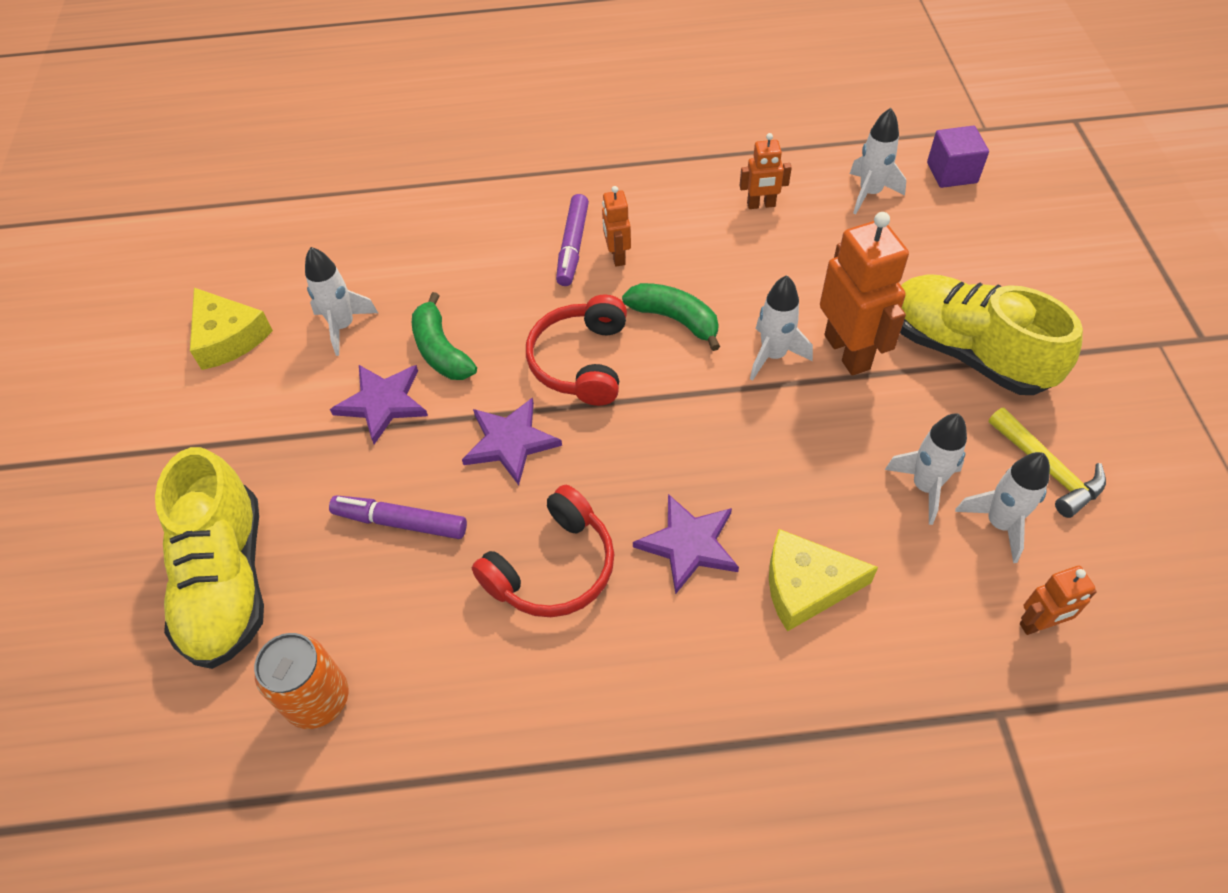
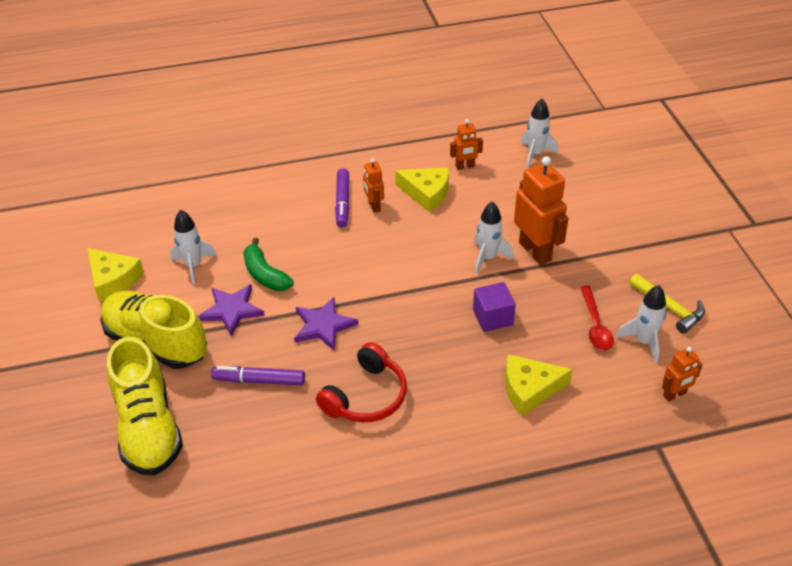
camera: 10 degrees left, 10 degrees down
orange can [254,633,349,729] -> none
red headphones [526,294,627,406] -> none
green banana [622,283,720,351] -> none
purple star [633,494,739,594] -> none
white rocket [885,413,967,525] -> red spoon [580,286,614,351]
yellow shoe [900,274,1083,395] -> yellow shoe moved to [101,291,207,369]
purple cube [927,126,989,188] -> purple cube moved to [473,282,516,332]
none -> yellow cheese [395,168,449,212]

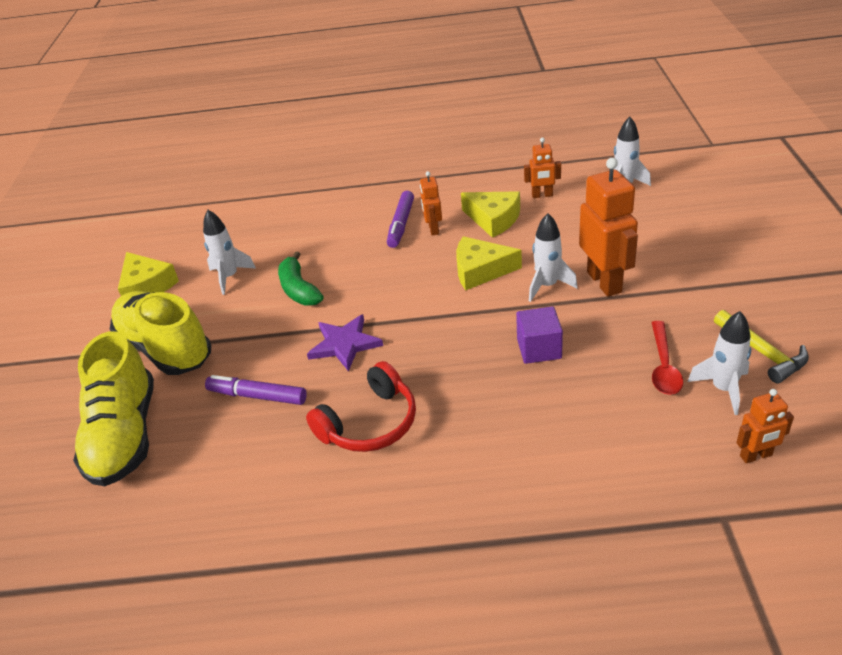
camera: 15 degrees right, 5 degrees down
purple star [198,284,265,336] -> none
yellow cheese [505,354,573,416] -> yellow cheese moved to [456,236,522,290]

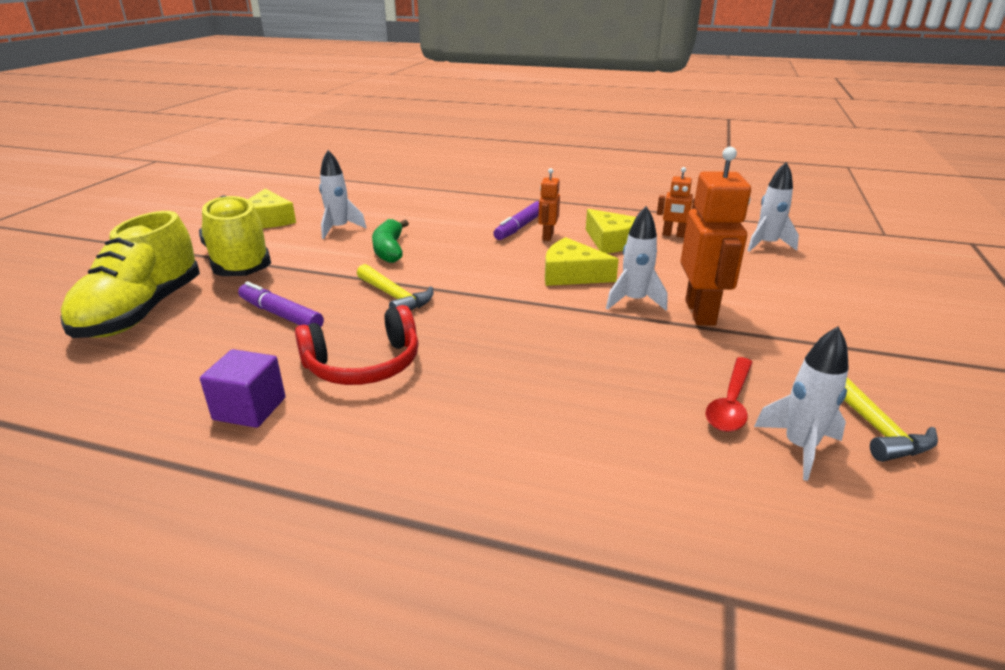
camera: 15 degrees right, 10 degrees down
purple star [307,314,383,372] -> yellow hammer [357,264,434,311]
purple cube [516,306,563,364] -> purple cube moved to [200,349,285,428]
orange robot [736,389,794,463] -> none

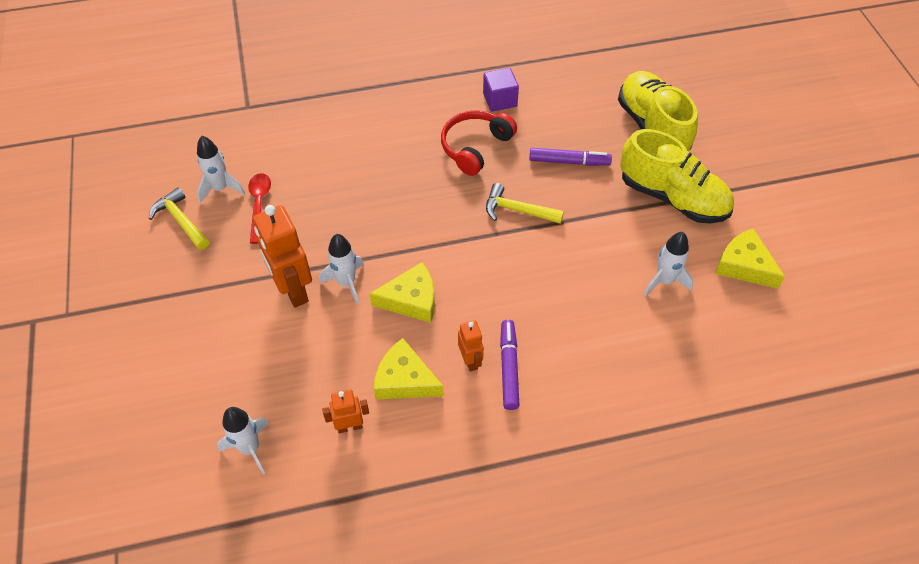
camera: 150 degrees right, 25 degrees up
green banana [372,219,409,263] -> none

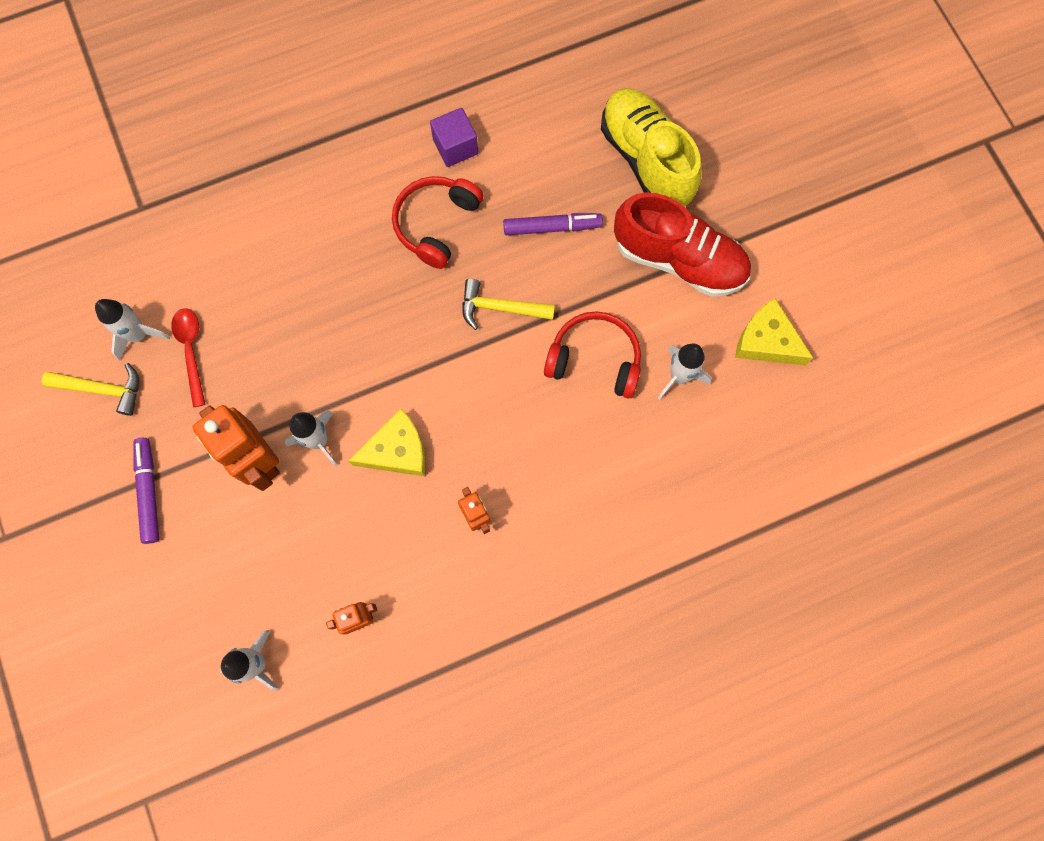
camera: 10 degrees left, 20 degrees up
yellow hammer [149,187,209,250] -> yellow hammer turned 150 degrees clockwise [42,363,139,416]
yellow cheese [374,338,444,399] -> none
purple marker [500,320,520,410] -> purple marker moved to [133,438,159,544]
yellow shoe [620,129,734,224] -> red shoe [614,192,751,297]
none -> red headphones [544,311,641,399]

